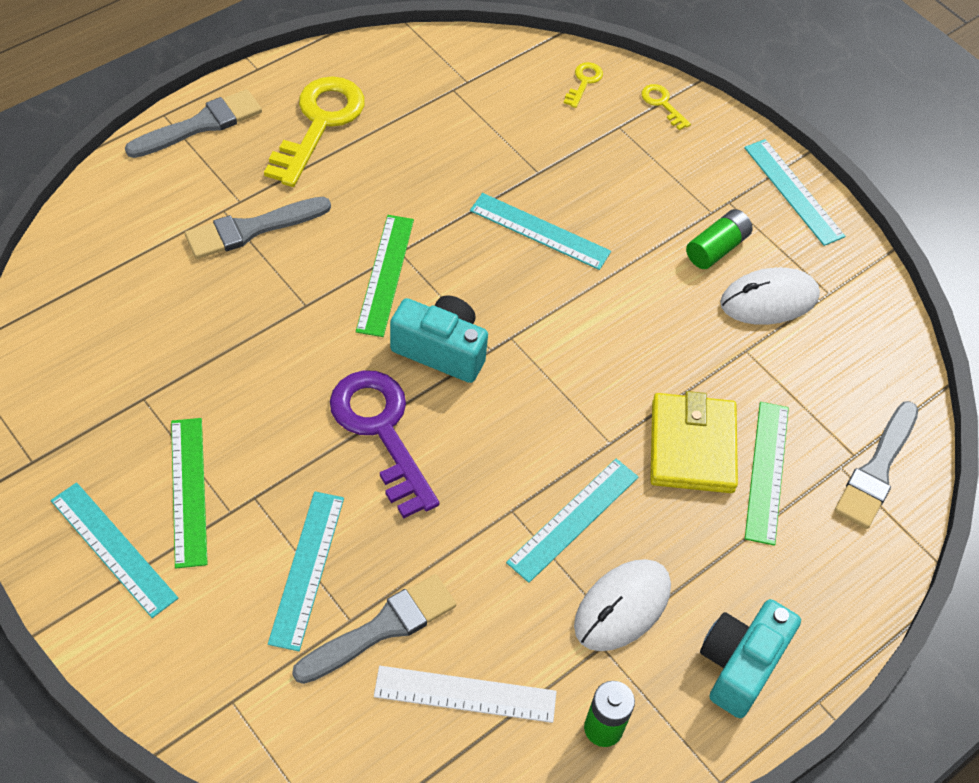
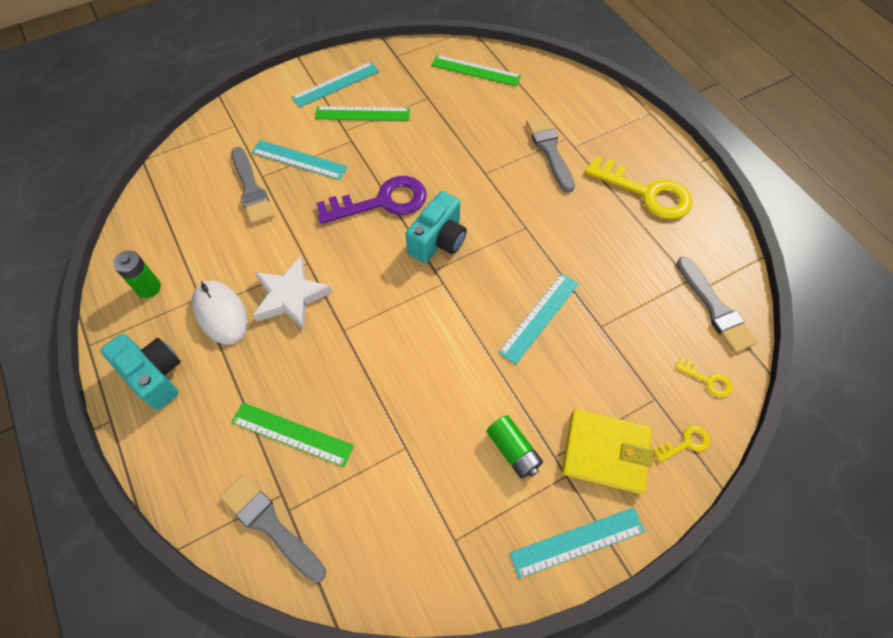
camera: 105 degrees right, 5 degrees up
grey brush [125,89,262,158] -> grey brush moved to [677,256,757,353]
green ruler [356,215,414,337] -> green ruler moved to [431,55,521,86]
white ruler [374,666,557,723] -> none
turquoise ruler [506,459,638,583] -> white star [253,256,332,330]
yellow wallet [650,391,738,493] -> yellow wallet moved to [562,409,653,494]
white mouse [720,268,820,325] -> none

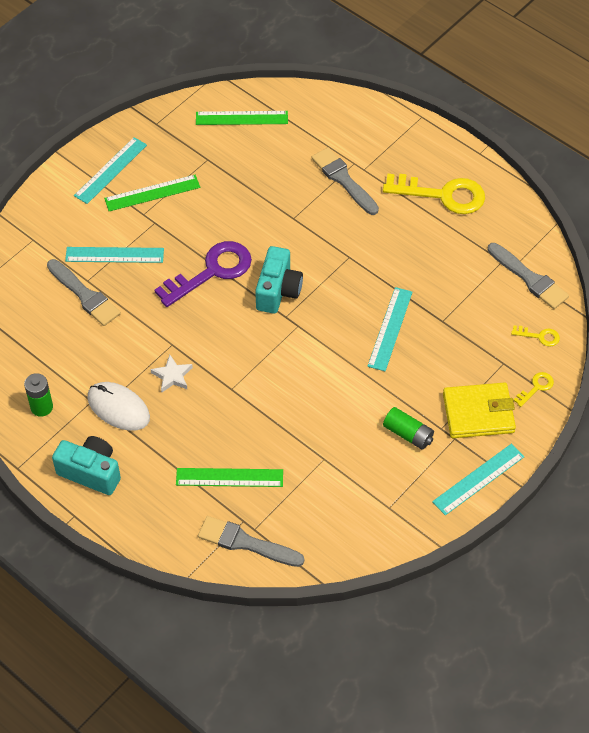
camera: 20 degrees left, 5 degrees down
white star [253,256,332,330] -> white star [150,355,193,393], size x0.58

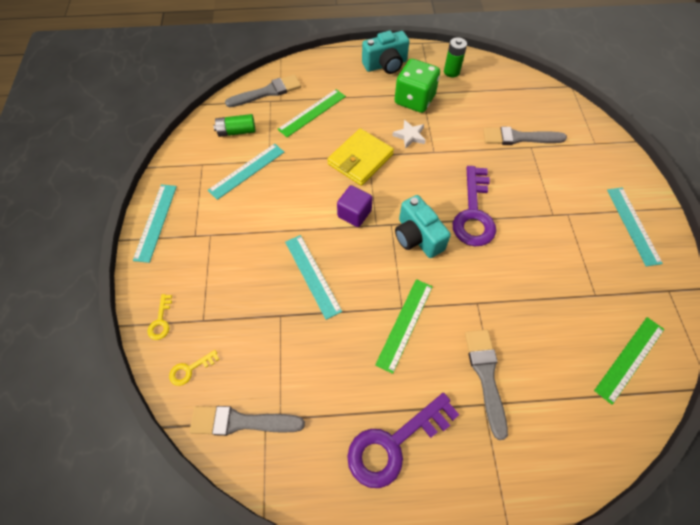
camera: 135 degrees right, 5 degrees up
turquoise ruler [65,247,164,263] -> turquoise ruler moved to [208,144,284,200]
white mouse [87,382,150,431] -> green dice [394,59,440,113]
green ruler [104,175,200,211] -> green ruler moved to [375,279,433,374]
grey brush [312,147,379,215] -> grey brush turned 105 degrees counterclockwise [465,330,508,440]
yellow key [383,174,485,214] -> purple key [347,393,459,488]
green battery [383,407,434,450] -> green battery moved to [213,114,256,137]
yellow wallet [443,382,516,438] -> yellow wallet moved to [328,128,394,186]
none -> purple cube [337,185,373,227]

